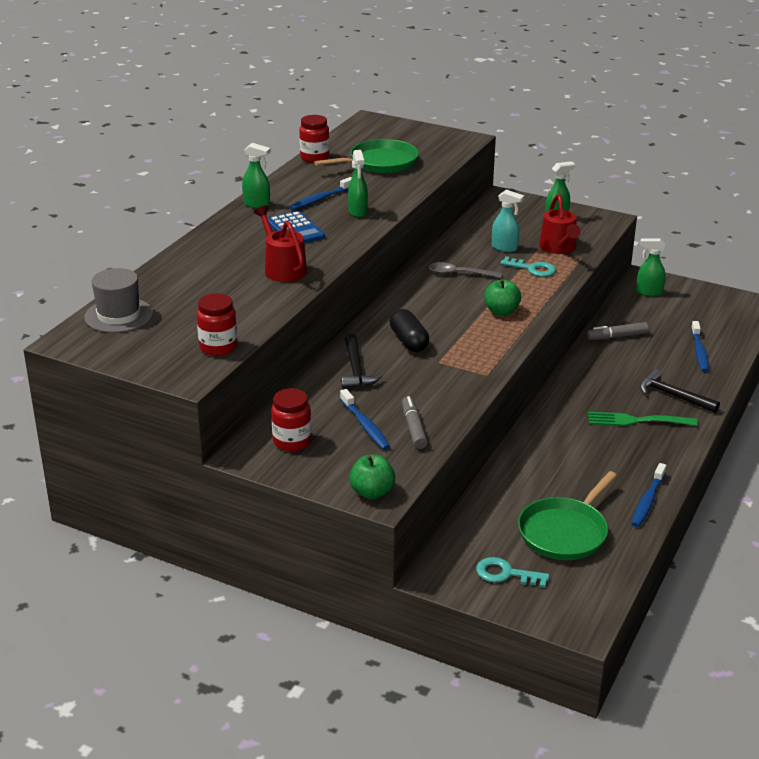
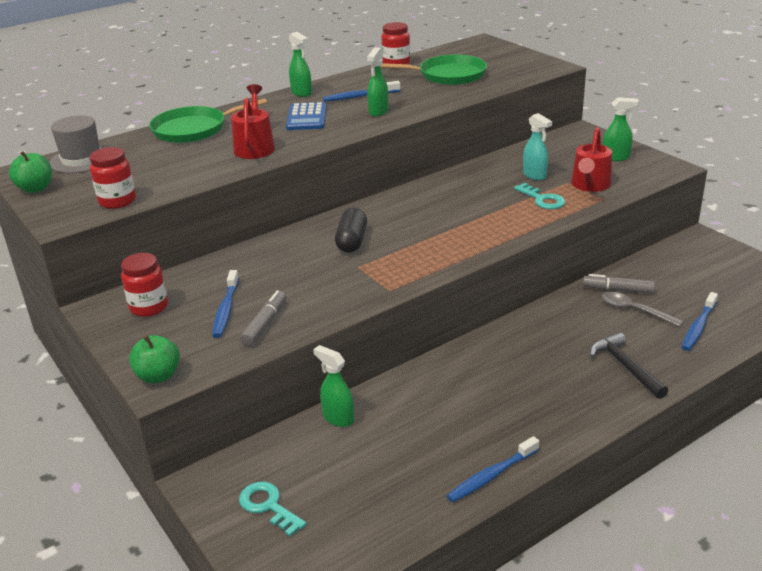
camera: 30 degrees right, 0 degrees up
black hammer [341,334,383,389] -> none
grey spoon [428,262,502,278] -> grey spoon moved to [602,292,683,327]
green apple [484,279,521,316] -> green apple moved to [9,151,52,193]
green pan [518,471,617,560] -> green pan moved to [149,99,267,143]
green fork [588,412,698,426] -> none
green spray bottle [636,238,666,296] -> green spray bottle moved to [313,345,354,427]

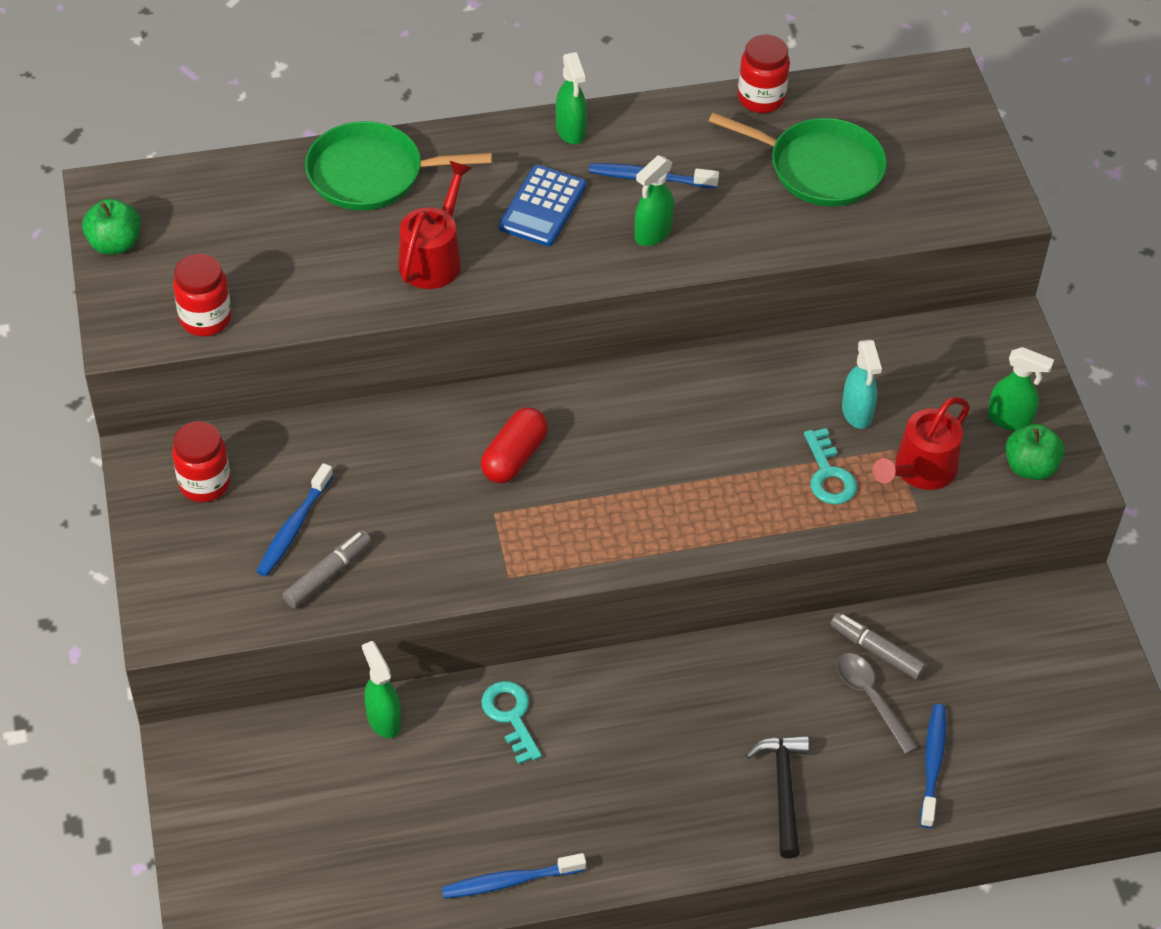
camera: 20 degrees right, 20 degrees up
grey hat [49,115,107,173] -> none
green apple [129,335,180,383] -> green apple moved to [1005,424,1065,480]
turquoise key [239,482,306,537] -> turquoise key moved to [481,681,542,764]
black capsule [335,208,367,253] -> red capsule [481,407,548,483]
blue toothbrush [682,292,718,351] -> blue toothbrush turned 135 degrees clockwise [920,704,946,828]

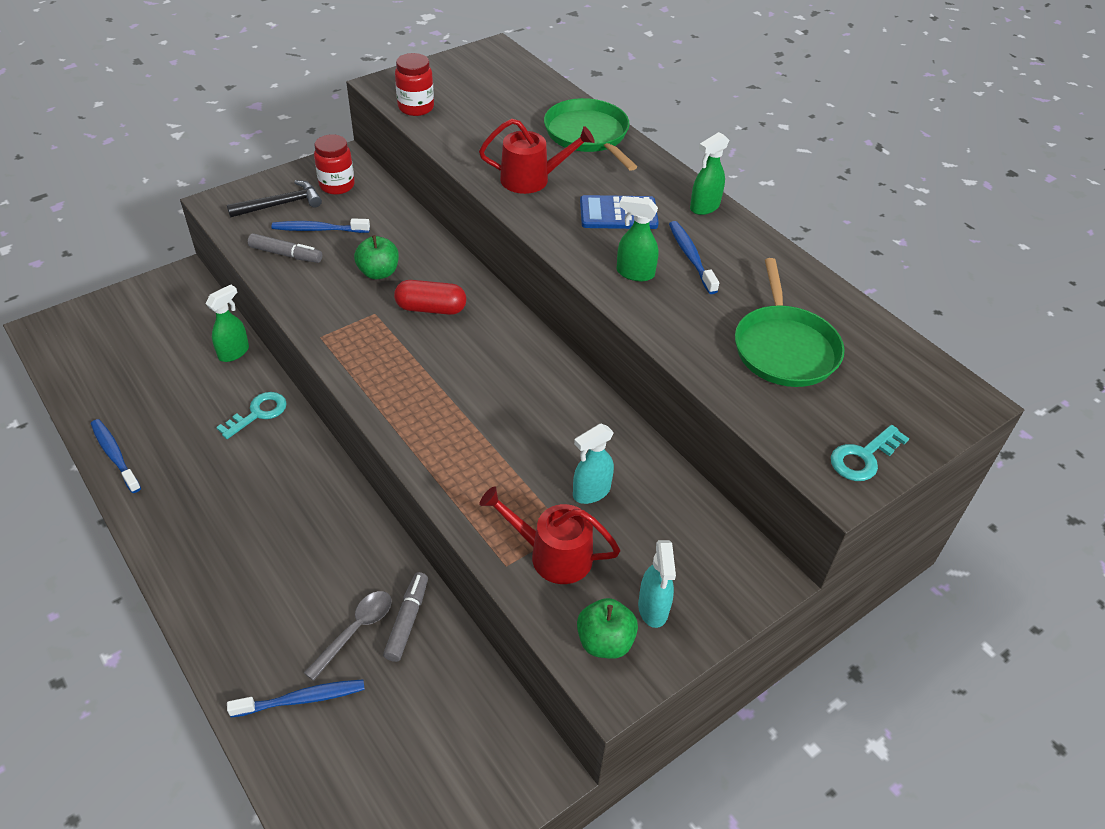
camera: 65 degrees right, 5 degrees down
green apple [82,199,141,255] -> green apple moved to [354,235,399,279]
red jar [738,35,790,113] -> none
black hammer [746,735,809,858] -> black hammer moved to [227,180,322,218]
turquoise key [804,428,857,505] -> turquoise key moved to [831,425,909,481]
green spray bottle [987,347,1054,431] -> turquoise spray bottle [638,540,676,628]

